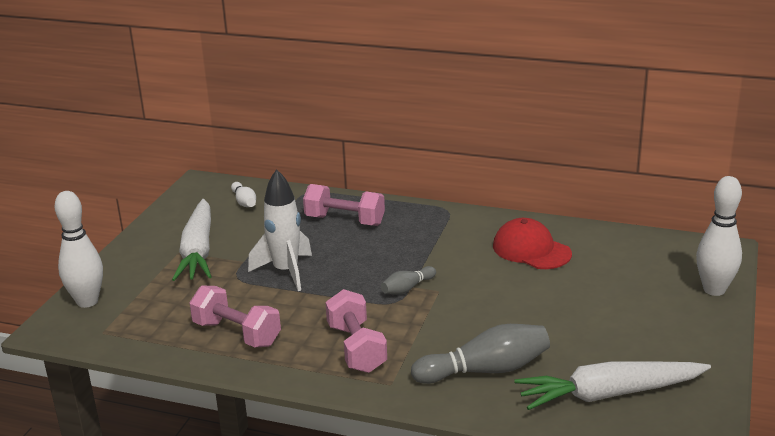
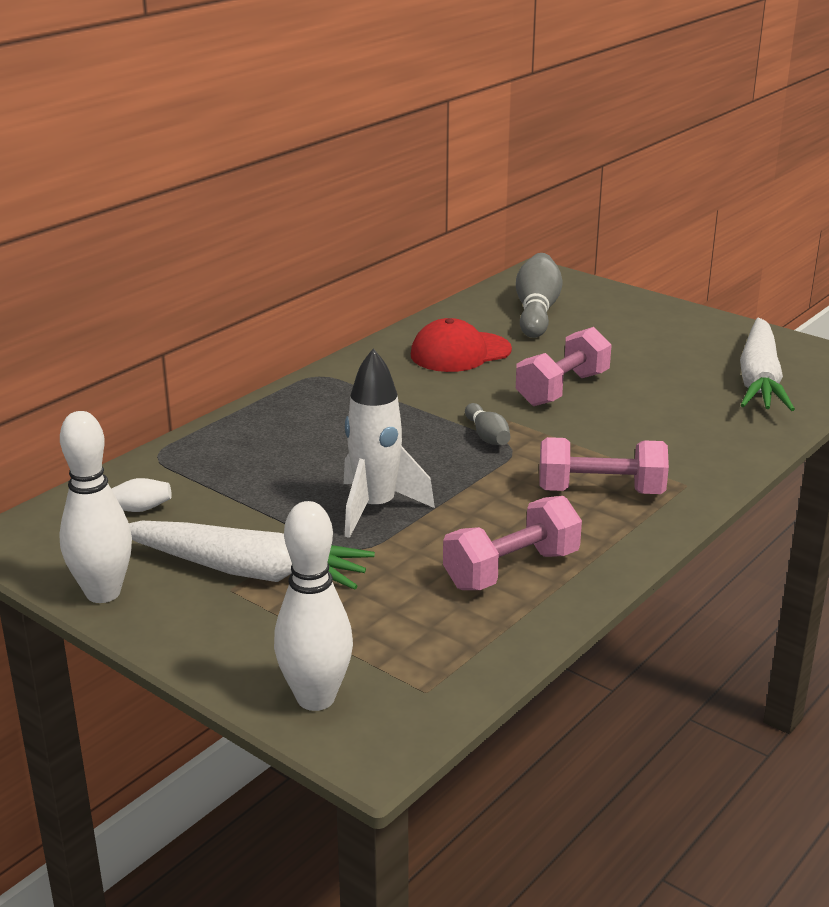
camera: 70 degrees left, 0 degrees up
pink dumbbell [303,184,385,226] -> pink dumbbell moved to [516,327,612,406]
grey bowling pin [411,324,550,384] -> grey bowling pin moved to [516,253,563,338]
white bowling pin [696,176,742,296] -> white bowling pin moved to [59,411,132,603]

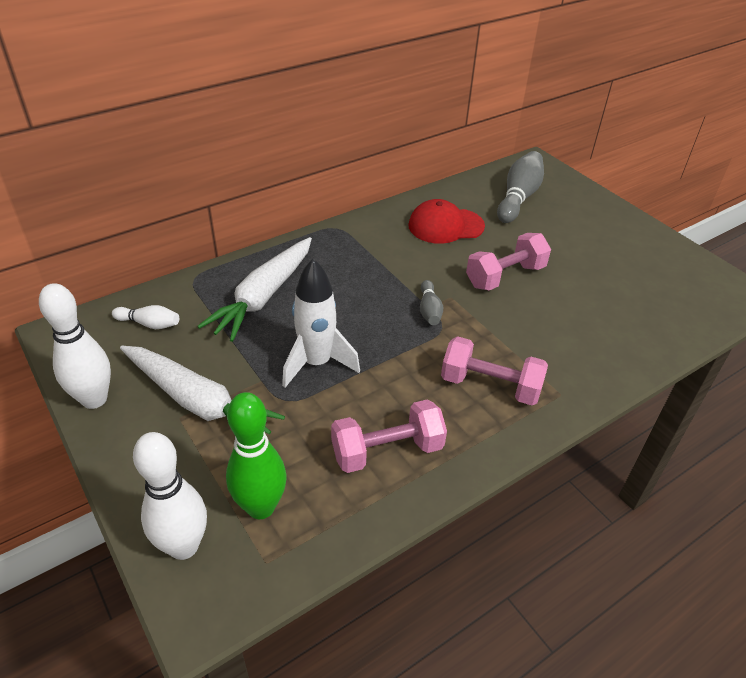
camera: 15 degrees right, 15 degrees up
white carrot [740,318,795,411] -> white carrot moved to [197,237,312,342]
none -> green bowling pin [226,392,286,519]

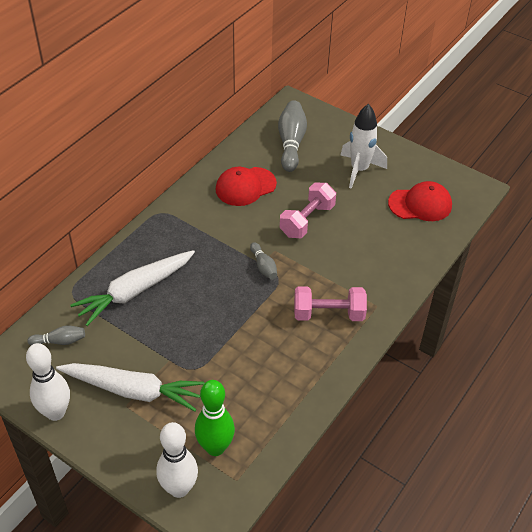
camera: 20 degrees left, 5 degrees up
white bowling pin [112,305,179,329] -> grey bowling pin [27,326,85,345]
white carrot [197,237,312,342] -> white carrot turned 45 degrees clockwise [70,250,195,326]
white rocket [282,259,360,388] -> white rocket moved to [340,104,387,189]
pink dumbbell [331,399,447,473] -> none
none -> red cap [388,181,452,221]

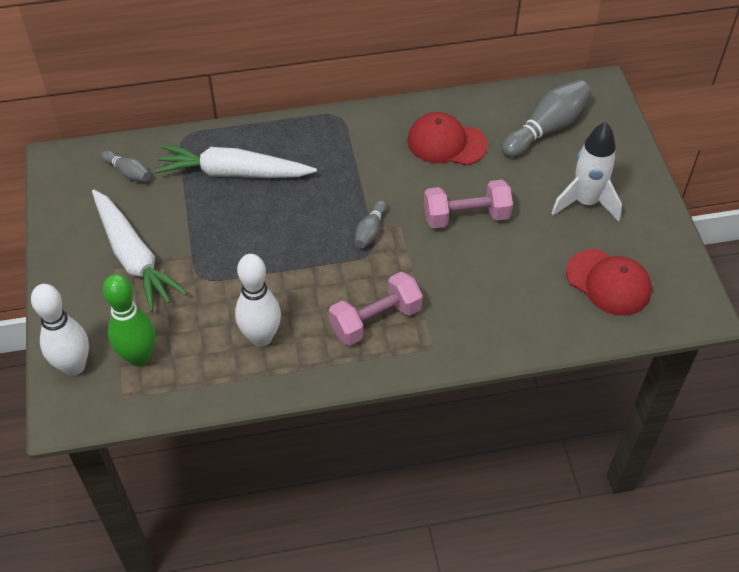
camera: 45 degrees right, 5 degrees up
white bowling pin [26,343,70,421] -> white bowling pin moved to [235,254,281,347]
pink dumbbell [294,286,367,321] -> pink dumbbell turned 75 degrees counterclockwise [329,272,423,346]

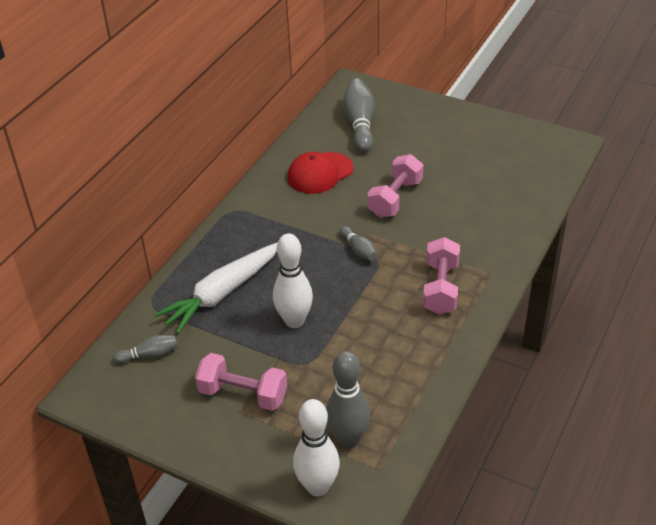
camera: 50 degrees left, 10 degrees down
white carrot [92,190,187,312] -> pink dumbbell [195,353,287,411]
green bowling pin [103,274,155,367] -> grey bowling pin [326,351,370,448]
white bowling pin [235,254,281,347] -> white bowling pin moved to [273,233,313,328]
white rocket [551,122,622,221] -> none
red cap [566,249,652,315] -> none

